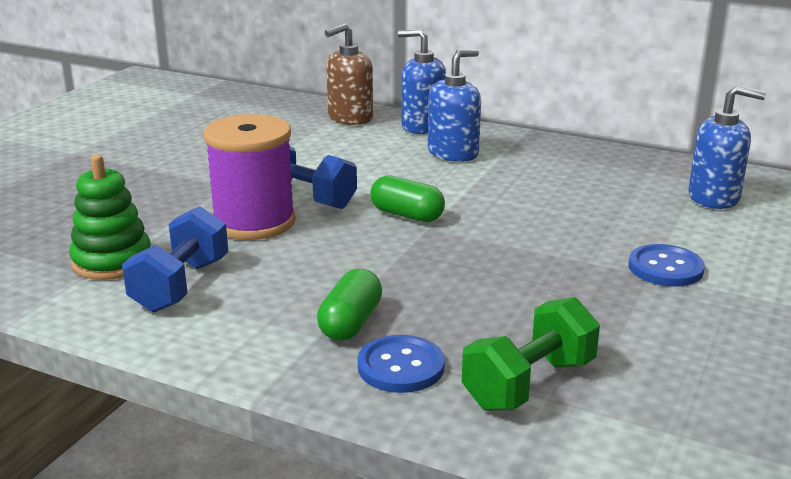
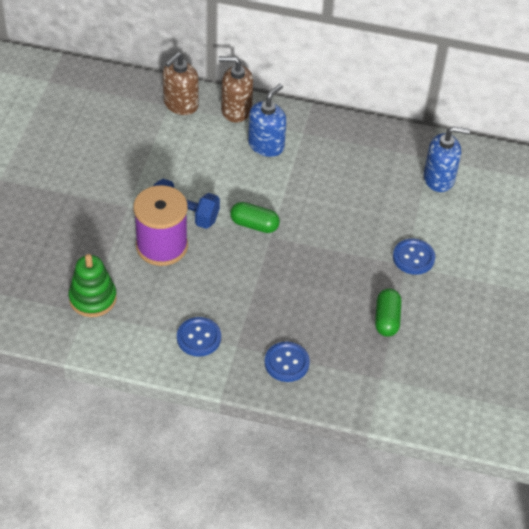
camera: 15 degrees left, 25 degrees up
blue dumbbell [122,206,228,312] -> none
green capsule [317,269,382,341] -> green capsule moved to [375,288,401,337]
blue soap dispenser [398,29,446,134] -> brown soap dispenser [219,56,253,123]
green dumbbell [462,297,600,411] -> none
none -> blue button [177,317,221,357]

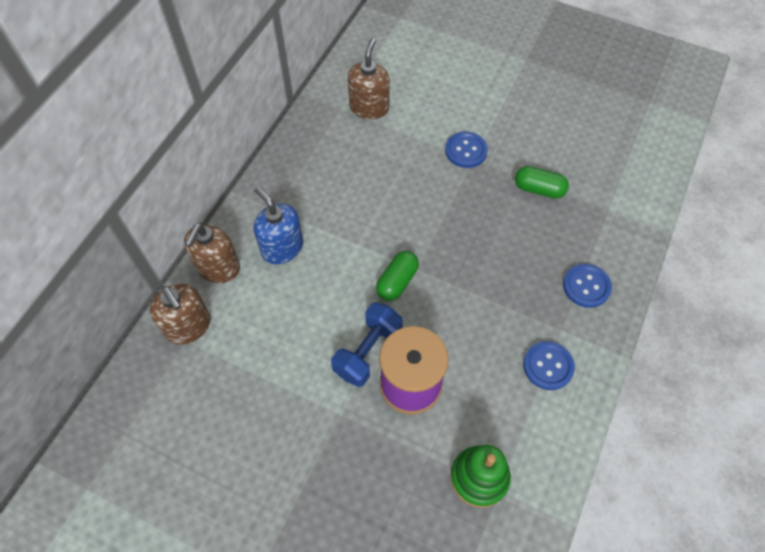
camera: 75 degrees left, 10 degrees up
blue soap dispenser [424,126,470,192] -> brown soap dispenser [348,38,390,119]

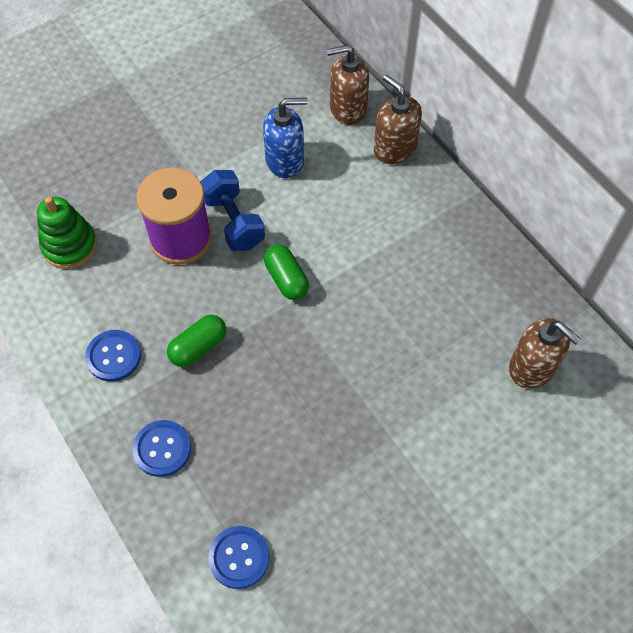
camera: 120 degrees right, 0 degrees up
blue soap dispenser [254,186,303,264] -> blue soap dispenser moved to [263,98,307,178]
blue button [445,132,488,168] -> blue button moved to [208,526,270,589]
green capsule [515,166,569,199] -> green capsule moved to [167,315,226,367]

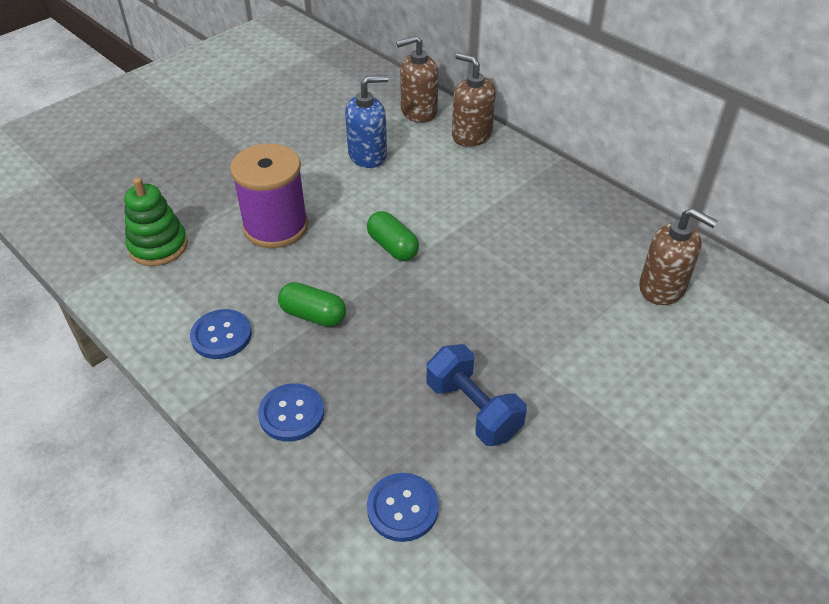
camera: 10 degrees left, 15 degrees down
green capsule [167,315,226,367] -> green capsule turned 75 degrees clockwise [278,282,346,327]
blue dumbbell [201,170,265,251] -> blue dumbbell moved to [427,344,527,446]

